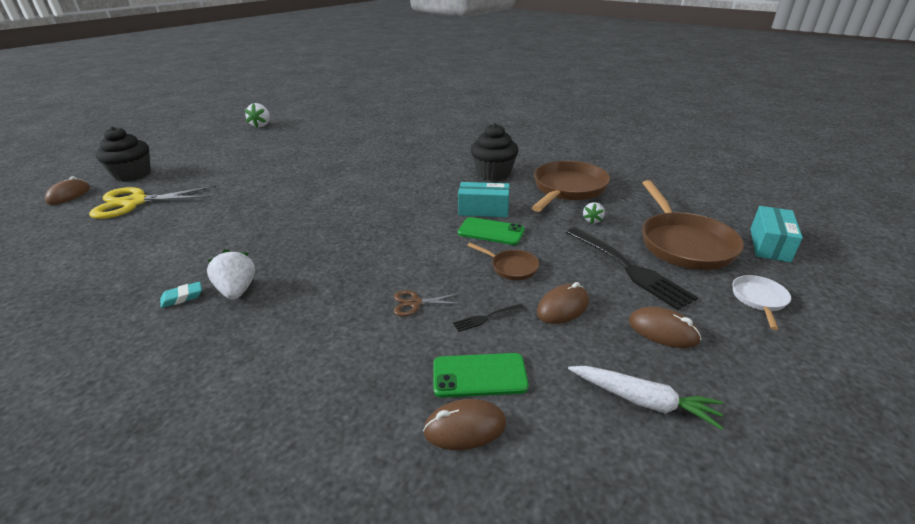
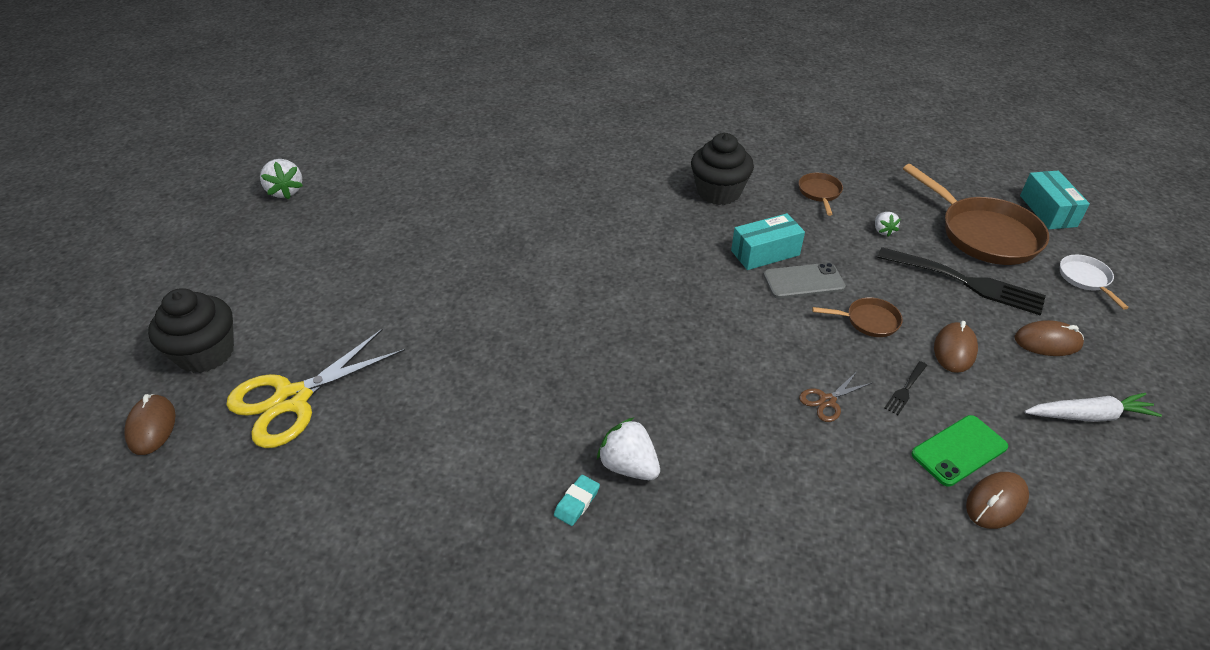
camera: 30 degrees left, 10 degrees up
green phone [458,217,525,245] -> grey phone [763,263,846,299]
brown pan [532,161,610,212] -> brown pan [798,173,843,216], size x0.48

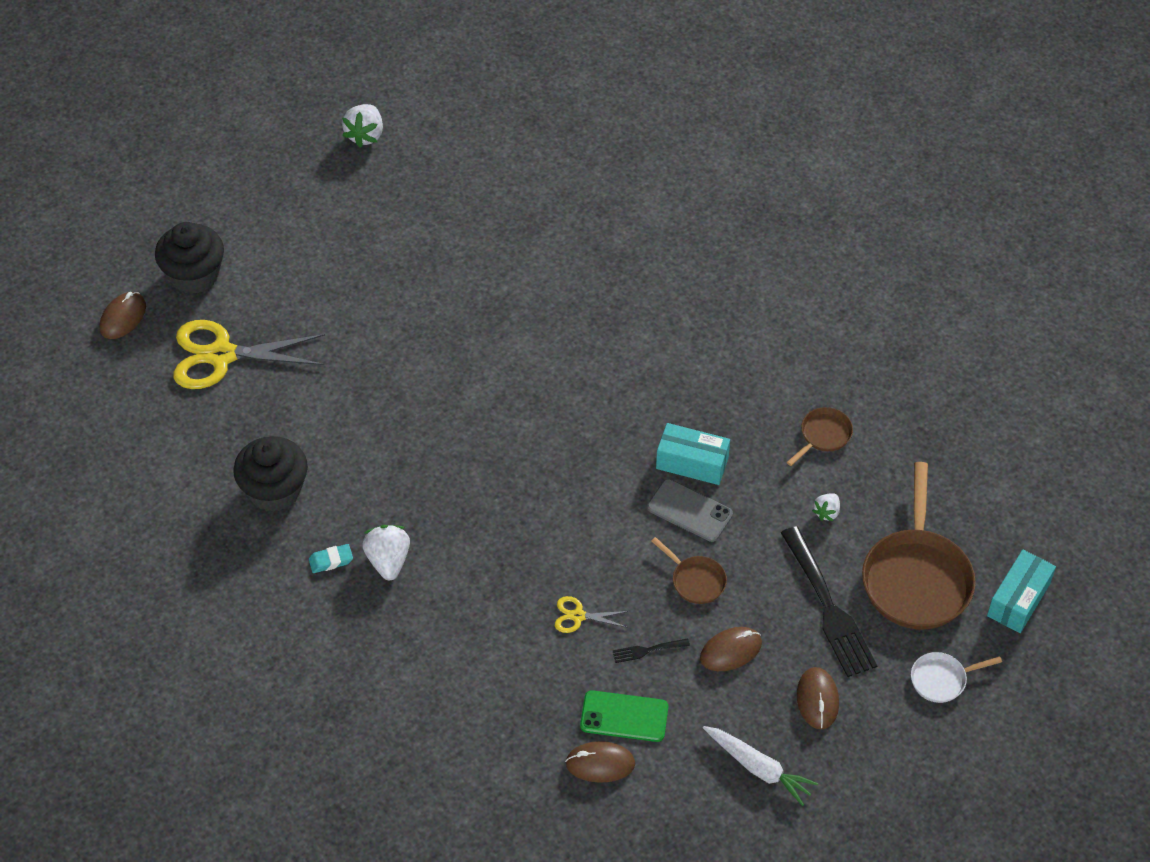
camera: 40 degrees right, 10 degrees up
black cupcake [691,133,754,205] -> black cupcake moved to [233,436,308,512]
brown scissors [799,373,872,422] -> yellow scissors [555,596,629,633]
brown mouse [1015,320,1084,356] -> brown mouse turned 45 degrees clockwise [797,667,839,730]
white pan [1060,255,1129,310] -> white pan turned 135 degrees counterclockwise [911,652,1002,703]

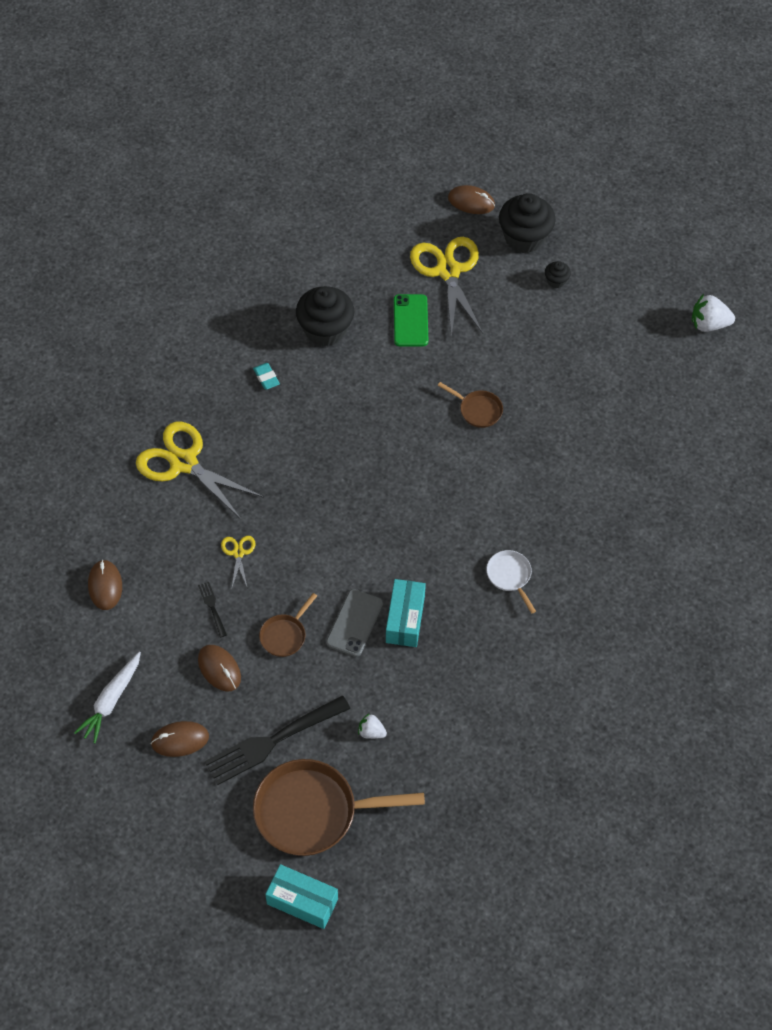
camera: 80 degrees right, 5 degrees up
white strawberry [362,525,410,580] -> none
green phone [580,690,668,742] -> green phone moved to [394,294,428,346]
brown pan [787,407,853,466] -> brown pan moved to [437,382,503,428]
white pan [911,652,1002,703] -> white pan moved to [486,550,536,614]
none -> yellow scissors [136,422,263,520]
none -> black cupcake [545,261,571,288]

